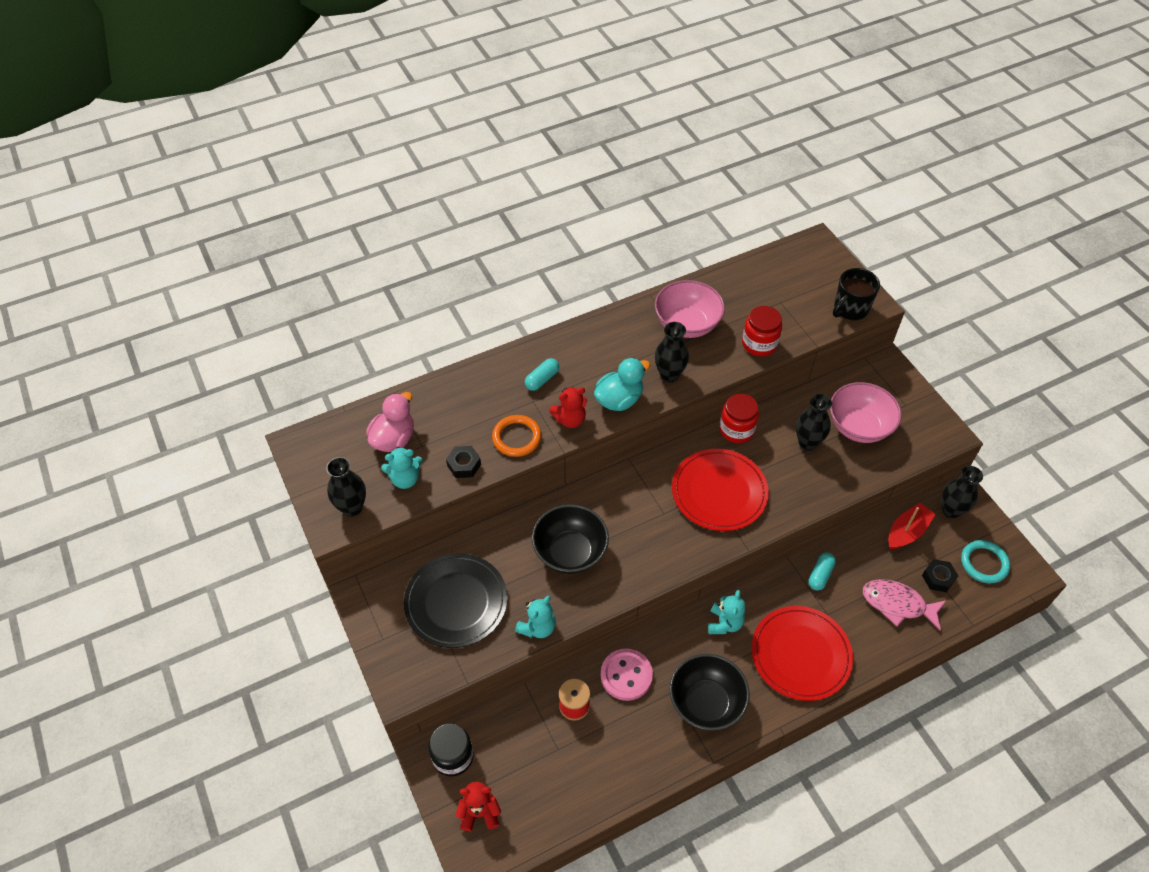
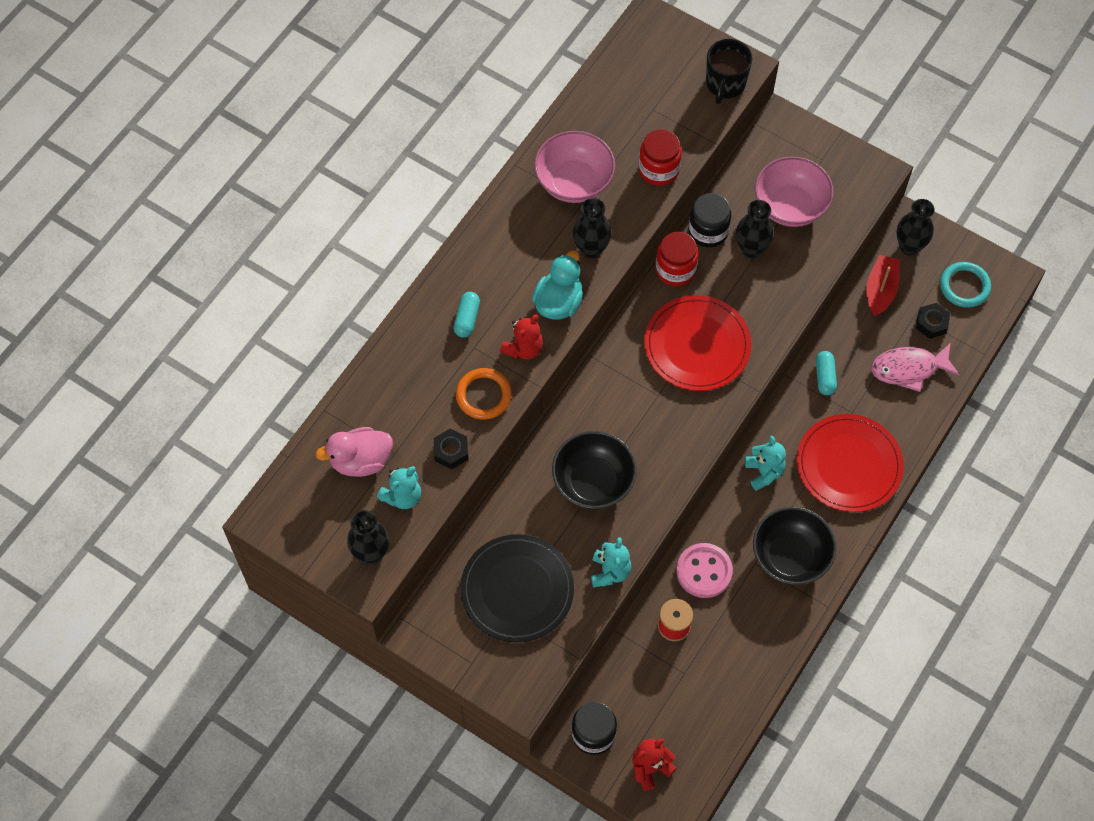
camera: 30 degrees left, 10 degrees up
pink duck [366,392,414,452] -> pink duck turned 105 degrees counterclockwise [315,427,393,477]
none -> black jar [688,193,731,247]

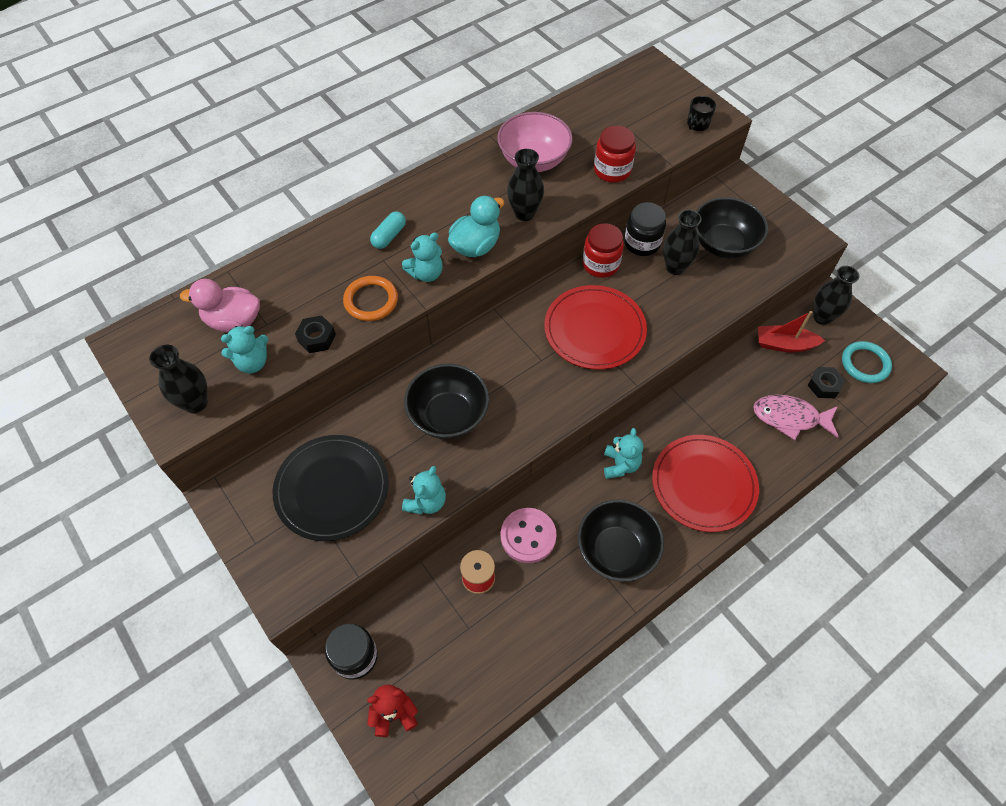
camera: 20 degrees right, 5 degrees down
red teddy bear [500,314,543,360] -> turquoise teddy bear [402,232,443,282]
black mug [706,39,752,104] -> black mug [687,96,716,131], size x0.62
pink bowl [755,157,834,227] -> black bowl [696,197,768,259]
turquoise capsule [816,351,837,395] -> none
red boat [866,255,900,317] -> red boat turned 120 degrees counterclockwise [758,311,825,352]

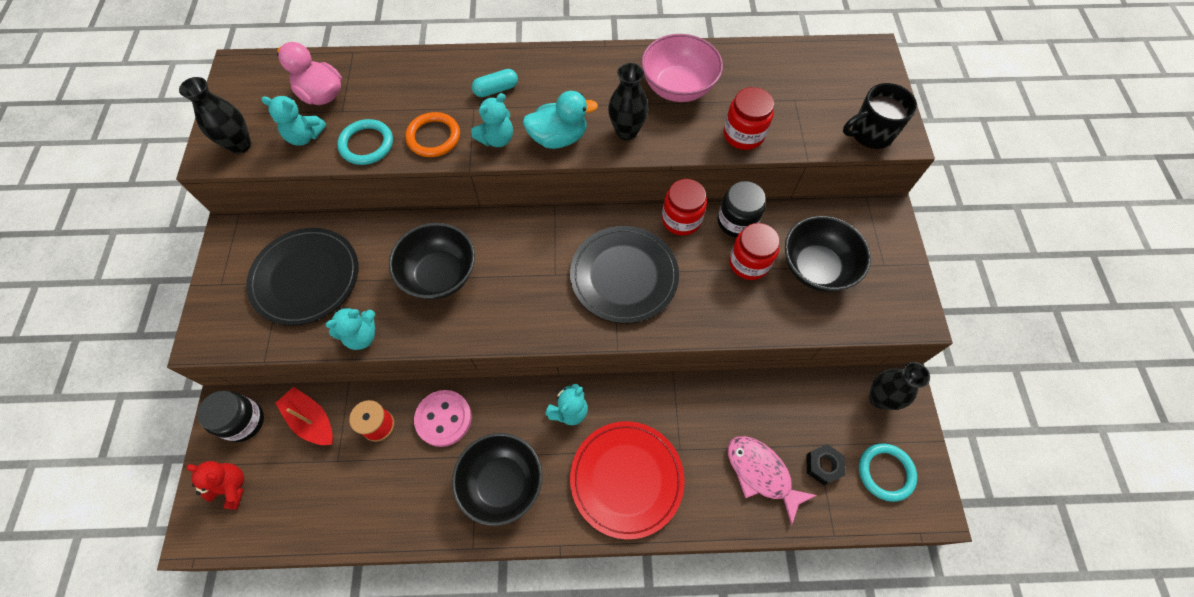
camera: 35 degrees right, 5 degrees up
black nut [295,315,336,353] -> turquoise ring [337,119,393,165]
turquoise teddy bear [402,232,443,282] -> turquoise teddy bear turned 45 degrees counterclockwise [471,93,513,147]
red plate [544,285,647,370] -> black plate [570,226,679,324]
black vase [663,210,702,275] -> red jar [729,223,780,280]
black mug [687,96,716,131] -> black mug [843,83,917,149], size x1.63
red boat [758,311,825,352] -> red boat moved to [275,387,333,445]

